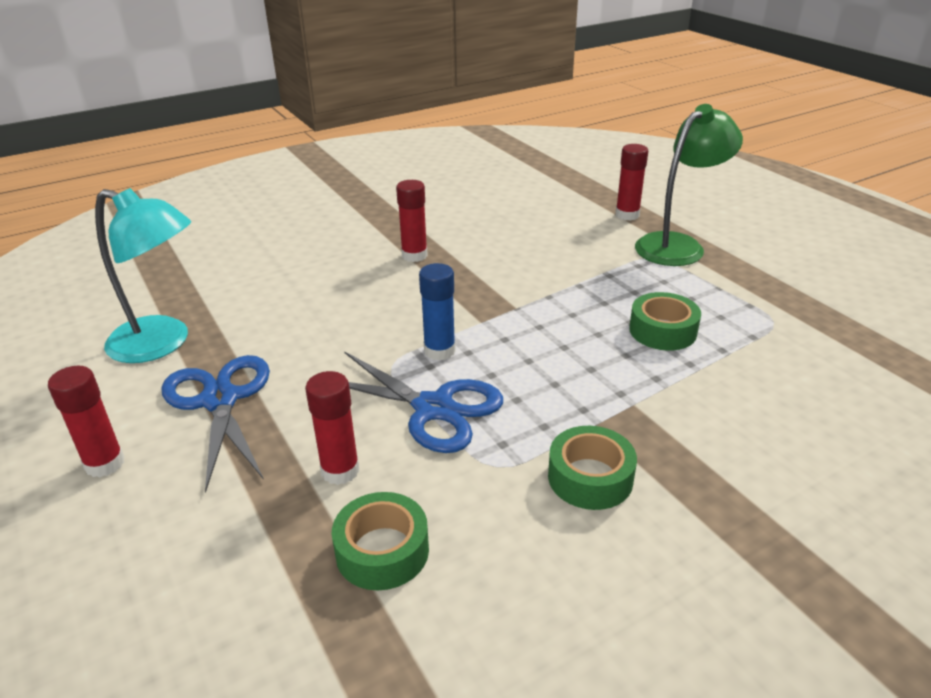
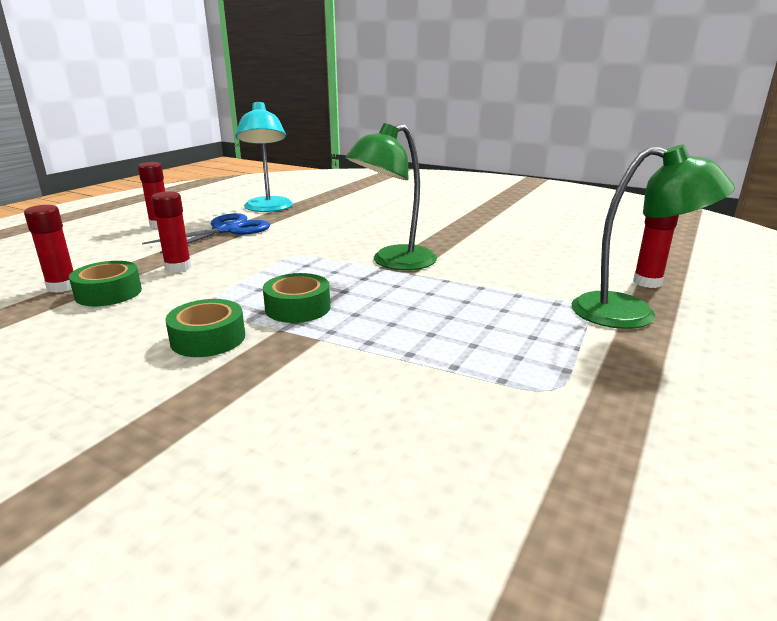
camera: 60 degrees right, 10 degrees down
blue scissors [344,351,503,453] -> none
red glue stick [396,180,428,262] -> red glue stick moved to [24,205,73,293]
blue glue stick [419,263,456,360] -> none
green tape [629,292,701,351] -> green tape moved to [263,273,331,323]
none -> green lamp [345,123,437,270]

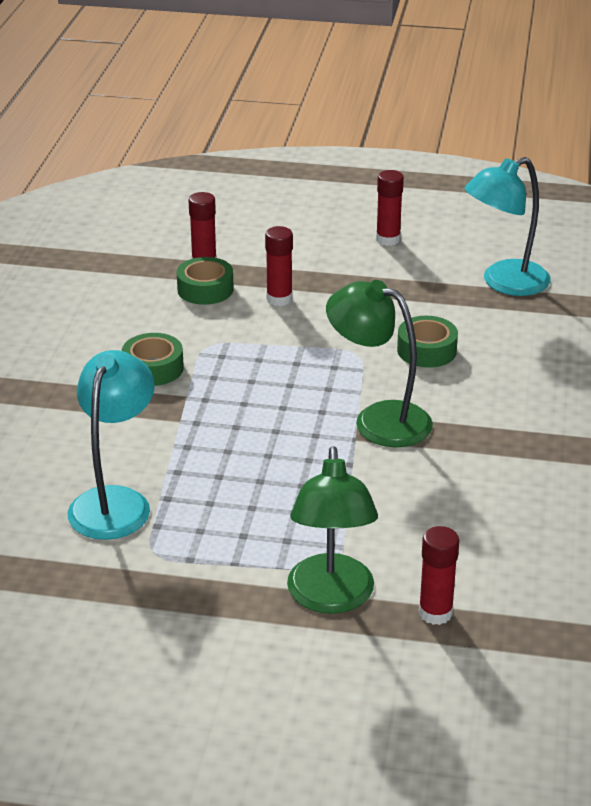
camera: 70 degrees right, 10 degrees up
blue scissors [142,213,270,253] -> none
green tape [263,273,331,323] -> green tape moved to [397,316,458,368]
none -> turquoise lamp [67,350,155,540]

